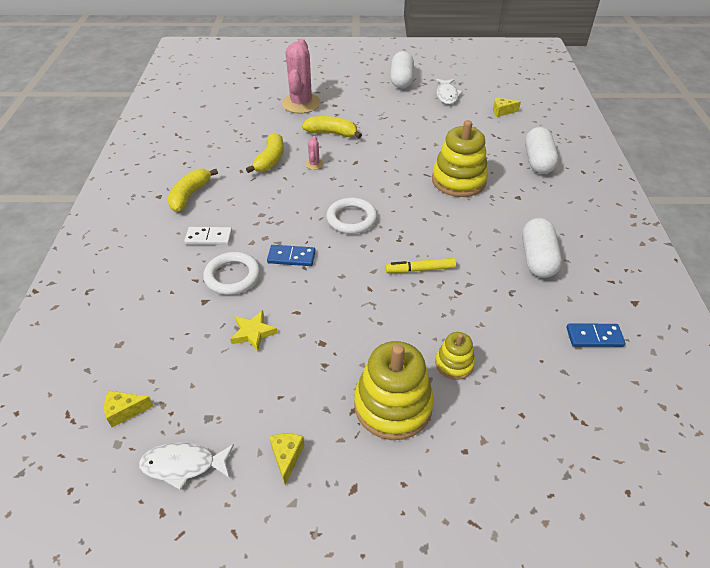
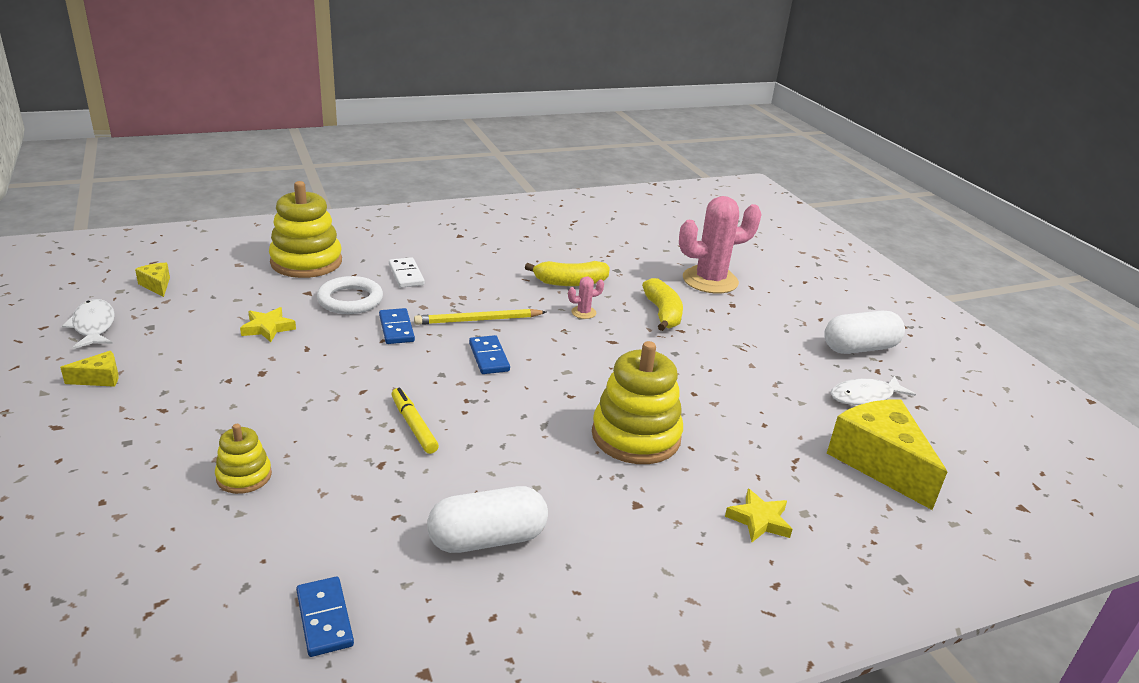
camera: 65 degrees right, 15 degrees down
yellow banana [168,169,218,212] -> none
white ring [326,198,377,234] -> blue domino [469,335,510,374]
yellow stacking toy [354,341,434,440] -> yellow stacking toy moved to [269,181,342,278]
yellow cheese [493,97,521,117] -> yellow cheese [827,399,947,510], size x2.27
white capsule [525,127,559,174] -> yellow star [725,489,792,542]
none -> yellow pencil [414,309,546,325]

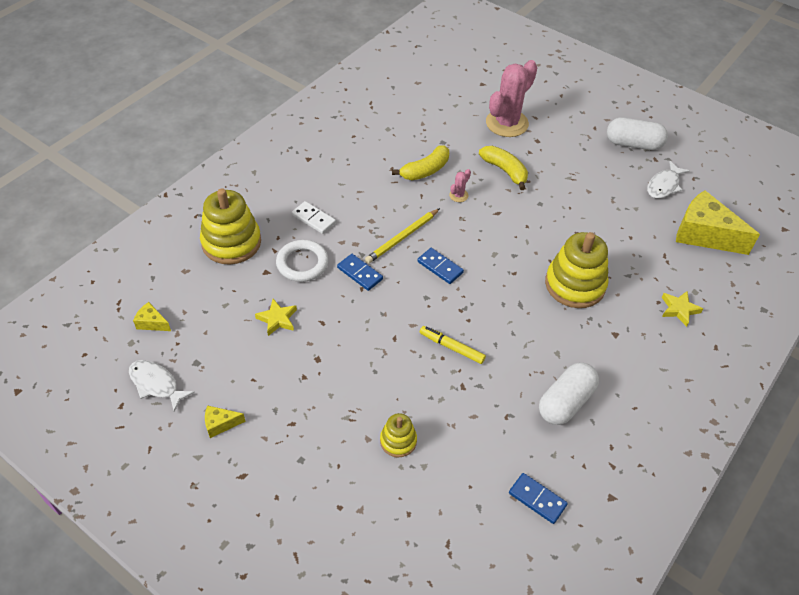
camera: 30 degrees left, 20 degrees up
yellow cheese [60,351,119,387] -> yellow cheese turned 135 degrees counterclockwise [205,405,246,438]
white capsule [824,311,905,354] -> white capsule turned 60 degrees clockwise [607,118,668,150]

